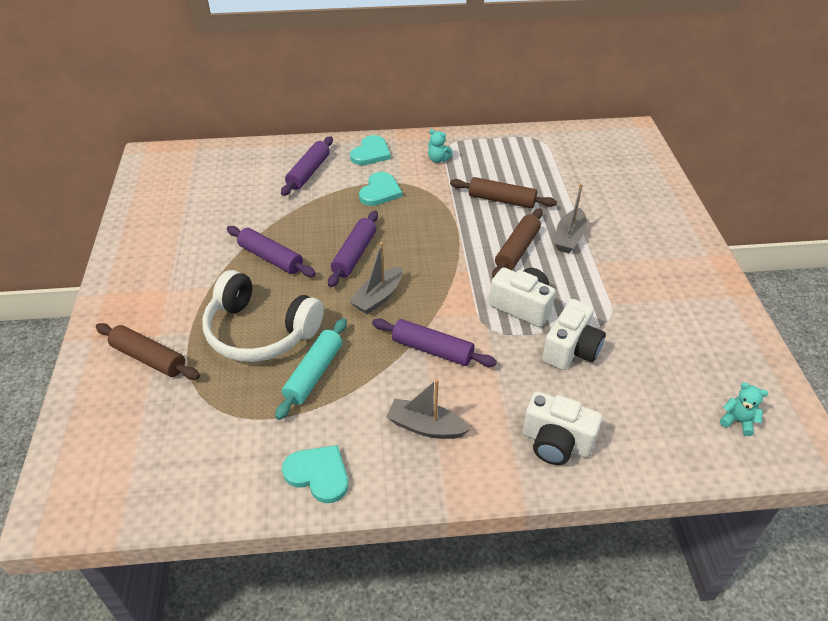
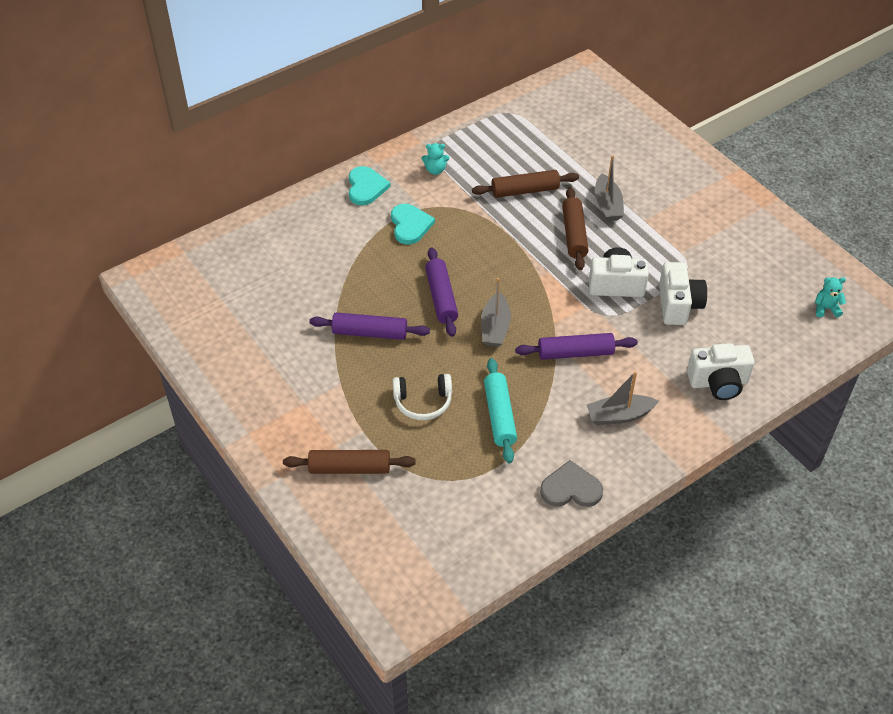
camera: 30 degrees left, 5 degrees up
white headphones [202,270,324,362] -> white headphones [392,374,452,420], size x0.56
purple rolling pin [281,136,333,196] -> none
turquoise heart [282,445,348,503] -> grey heart [540,460,603,507]

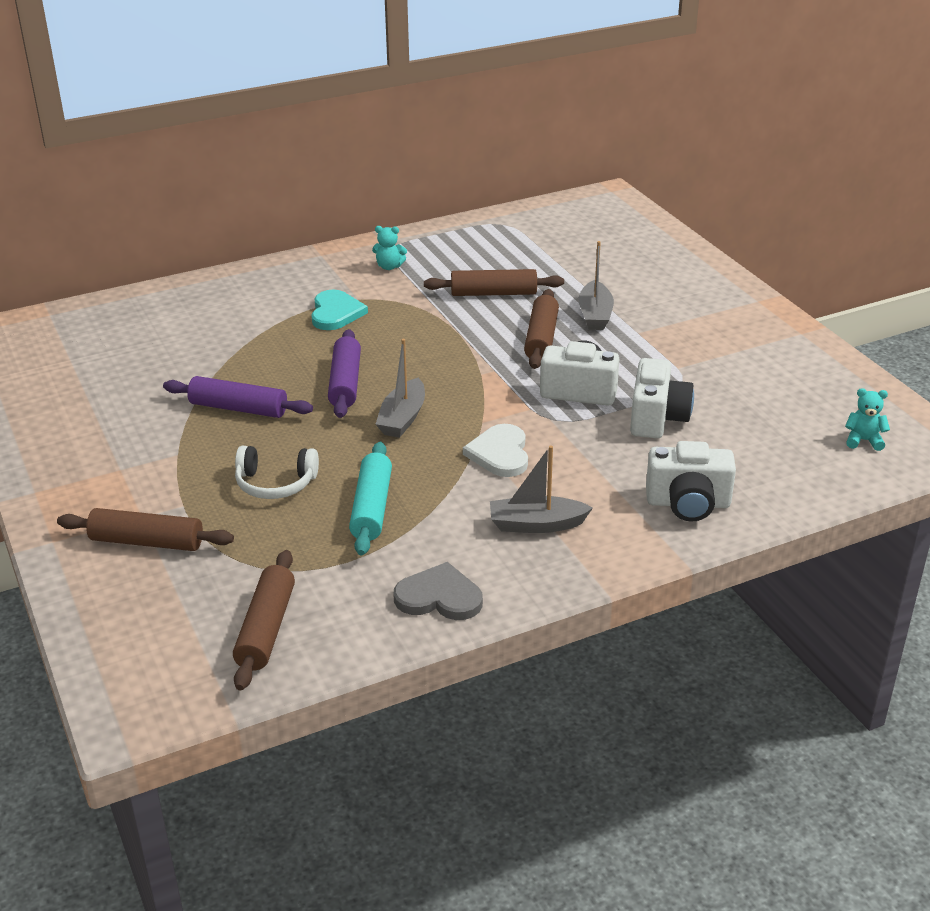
camera: 10 degrees right, 15 degrees down
turquoise heart [349,166,391,205] -> none
purple rolling pin [515,333,638,360] -> white heart [463,424,528,477]
none -> brown rolling pin [233,550,295,691]

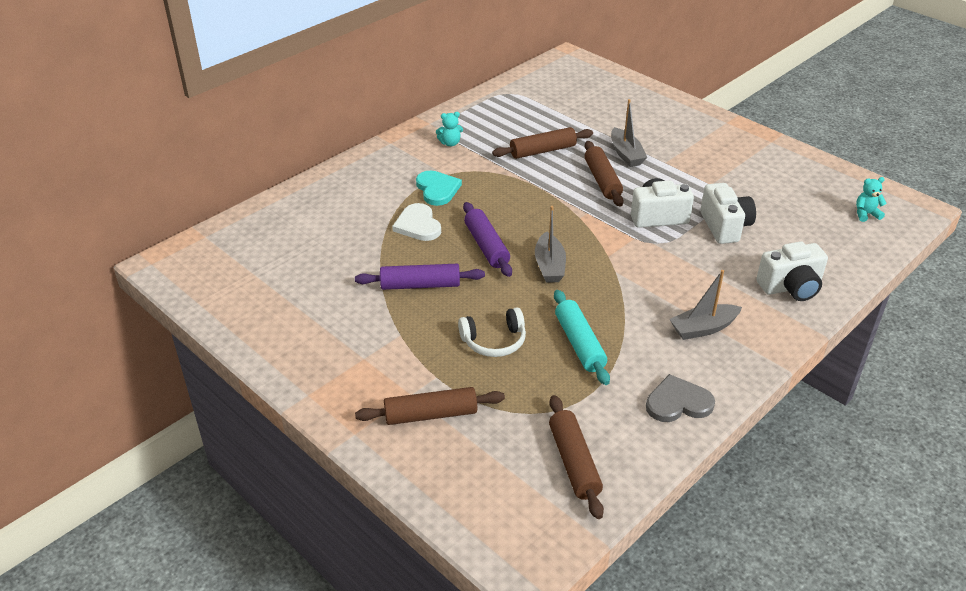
camera: 20 degrees left, 5 degrees up
white heart [463,424,528,477] -> white heart moved to [392,203,441,241]

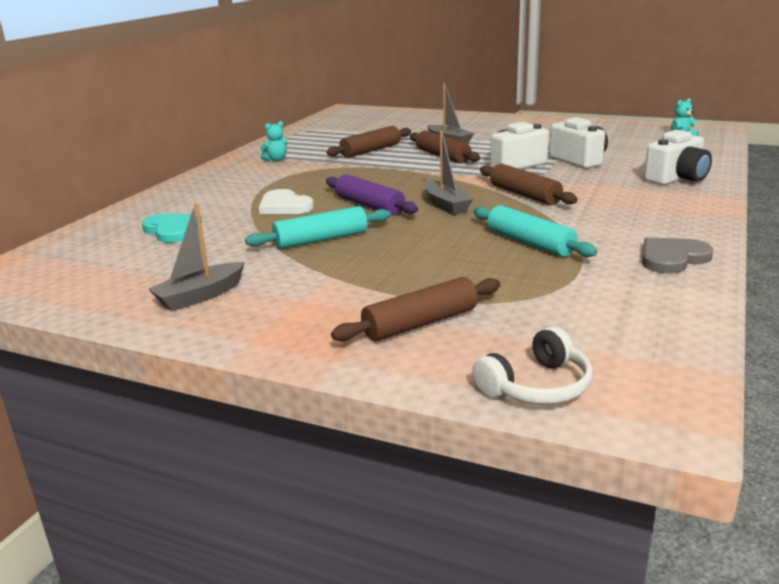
camera: 20 degrees left, 15 degrees down
purple rolling pin [355,264,485,290] -> turquoise rolling pin [245,206,391,249]
turquoise heart [416,171,462,206] -> turquoise heart moved to [142,214,202,243]
white headphones [458,307,526,357] -> white headphones moved to [472,327,592,404]
brown rolling pin [549,395,604,519] -> brown rolling pin moved to [480,164,578,205]
grey boat [669,270,742,340] -> grey boat moved to [148,203,245,311]

